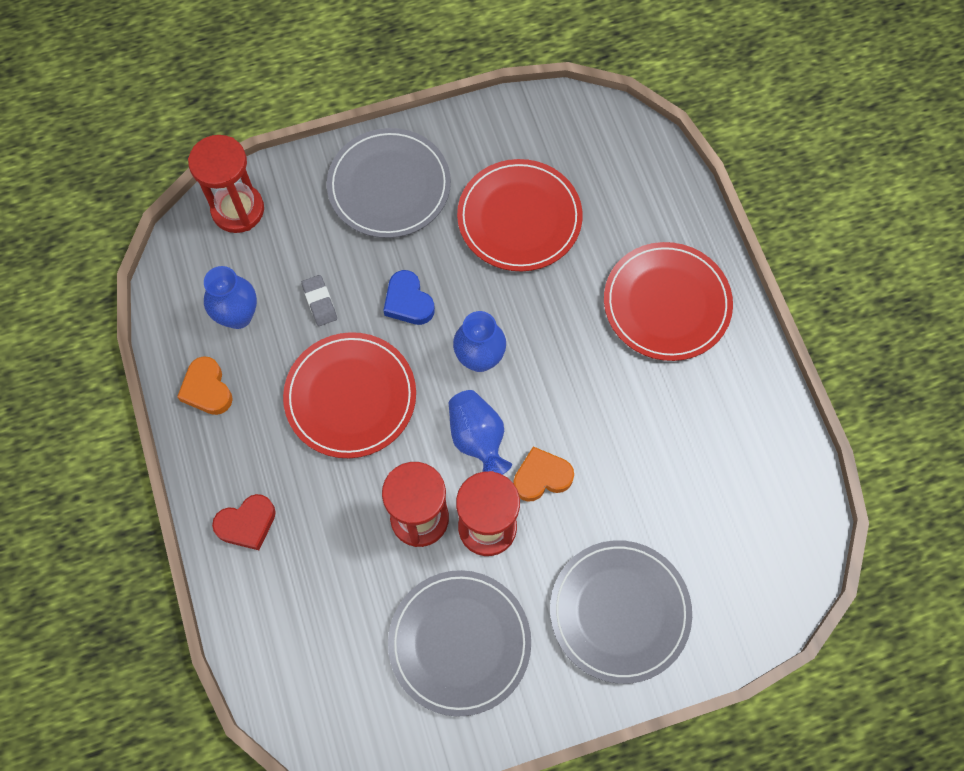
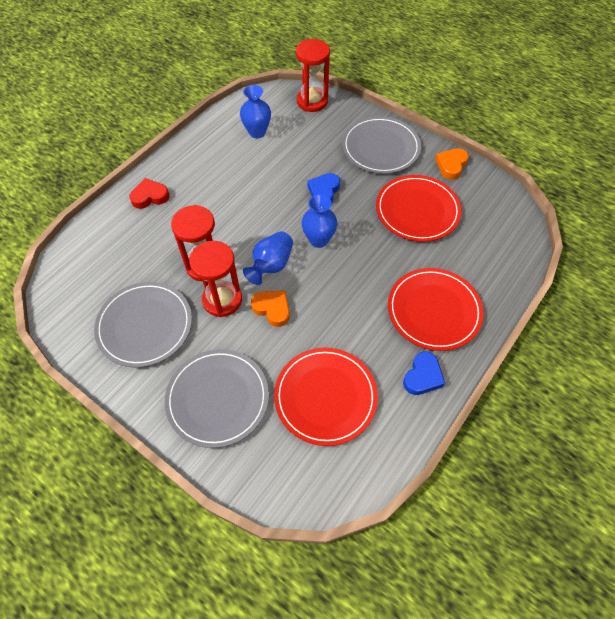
camera: 55 degrees right, 10 degrees down
orange heart [177,356,233,415] -> orange heart moved to [435,148,469,180]
red heart [212,494,276,550] -> red heart turned 135 degrees clockwise [129,178,169,209]
red plate [283,332,416,458] -> red plate moved to [274,348,378,446]
grey eraser [301,275,337,326] -> none
none -> blue heart [403,351,445,395]

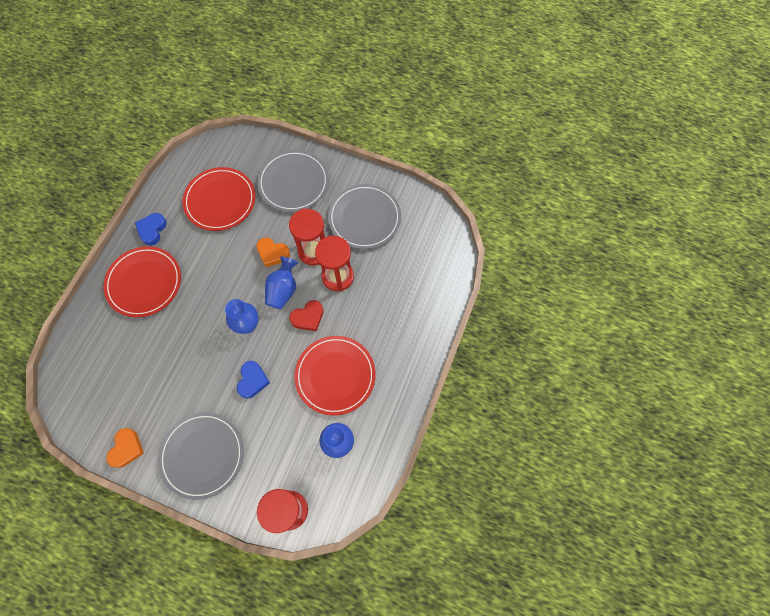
camera: 165 degrees right, 10 degrees up
red heart [129,178,169,209] -> red heart moved to [289,300,323,331]
red plate [376,175,462,242] -> red plate moved to [294,336,376,416]

